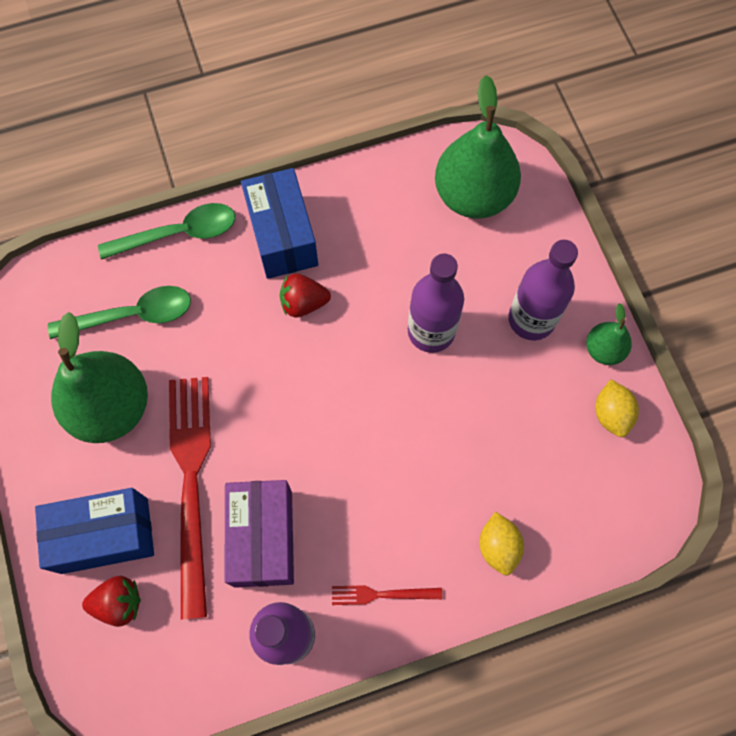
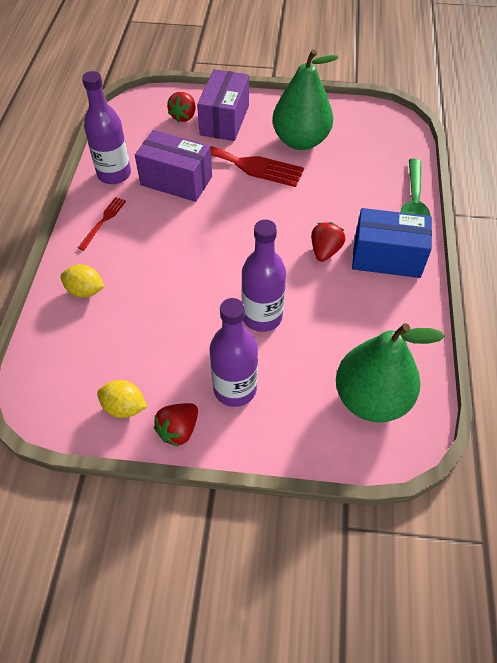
camera: 115 degrees right, 15 degrees down
blue box [35,488,154,574] -> purple box [197,69,249,141]
green spoon [48,286,191,339] -> none
green pear [586,303,632,365] -> red strawberry [154,403,198,447]

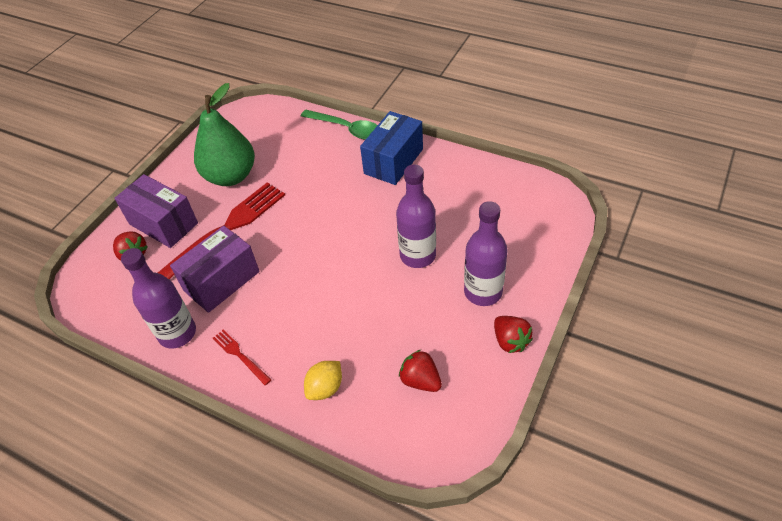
camera: 65 degrees left, 5 degrees down
yellow lemon [97,380,147,418] -> none
red strawberry [311,222,345,262] -> red strawberry moved to [399,350,442,392]
green pear [336,323,445,422] -> none

